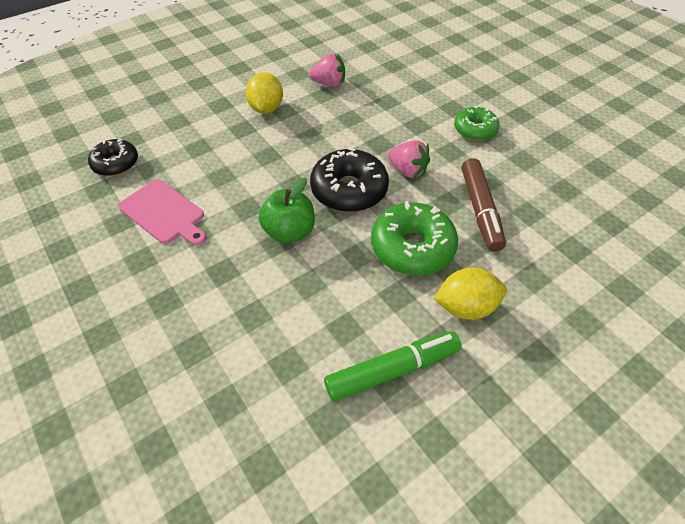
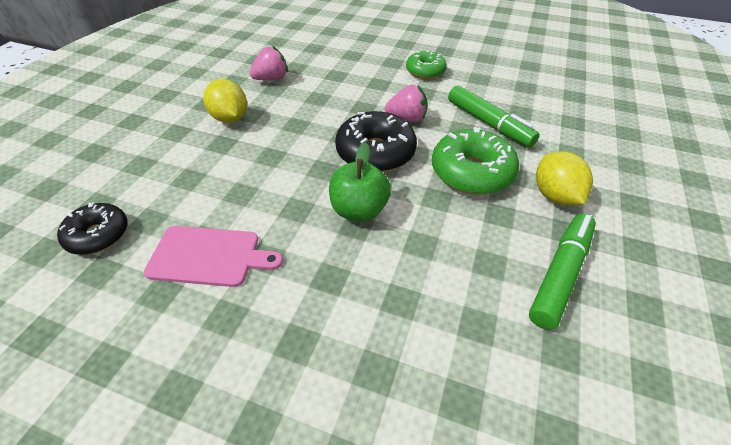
camera: 35 degrees left, 5 degrees down
yellow lemon [433,268,507,320] -> yellow lemon turned 60 degrees counterclockwise [536,151,593,205]
brown marker [462,158,506,252] -> green marker [448,85,540,147]

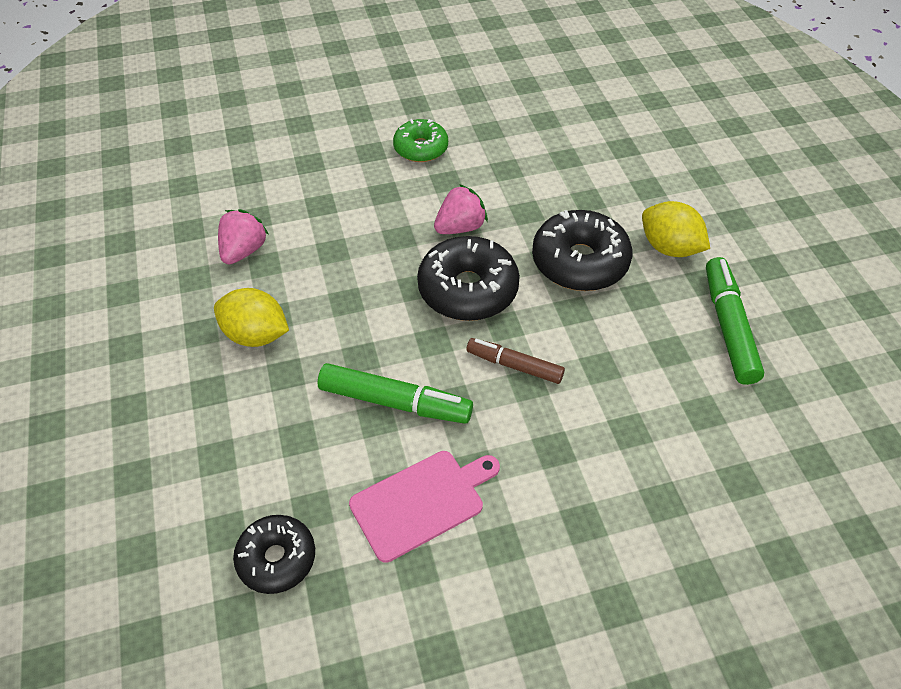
camera: 35 degrees left, 5 degrees up
green apple [329,142,391,221] -> brown marker [466,338,565,384]
green donut [432,127,519,195] -> black donut [532,210,632,291]
green marker [448,85,540,147] -> green marker moved to [318,363,473,424]

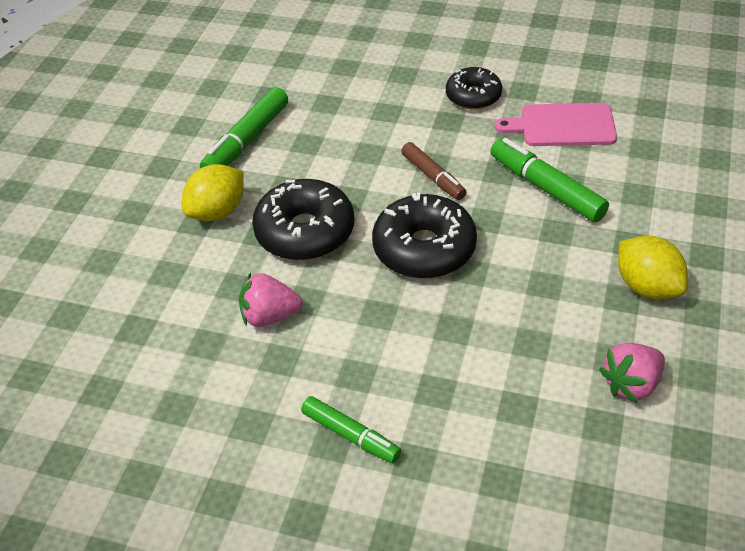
camera: 145 degrees left, 5 degrees down
black donut [233,515,315,594] -> black donut moved to [446,67,502,110]
green donut [393,119,448,162] -> green marker [301,396,401,463]
pink strawberry [434,184,488,234] -> pink strawberry moved to [239,273,303,327]
yellow lemon [642,201,710,257] -> yellow lemon turned 60 degrees clockwise [182,164,244,221]

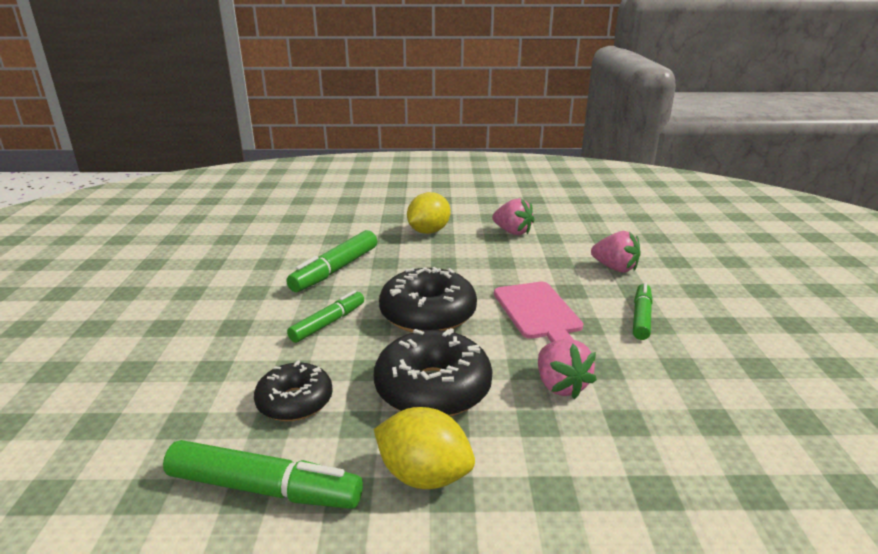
camera: 110 degrees left, 20 degrees down
brown marker [401,142,466,200] -> green marker [287,290,364,343]
black donut [446,67,502,110] -> black donut moved to [254,360,333,421]
pink cutting board [494,103,617,146] -> pink cutting board moved to [494,282,583,343]
none -> pink strawberry [591,231,641,272]

